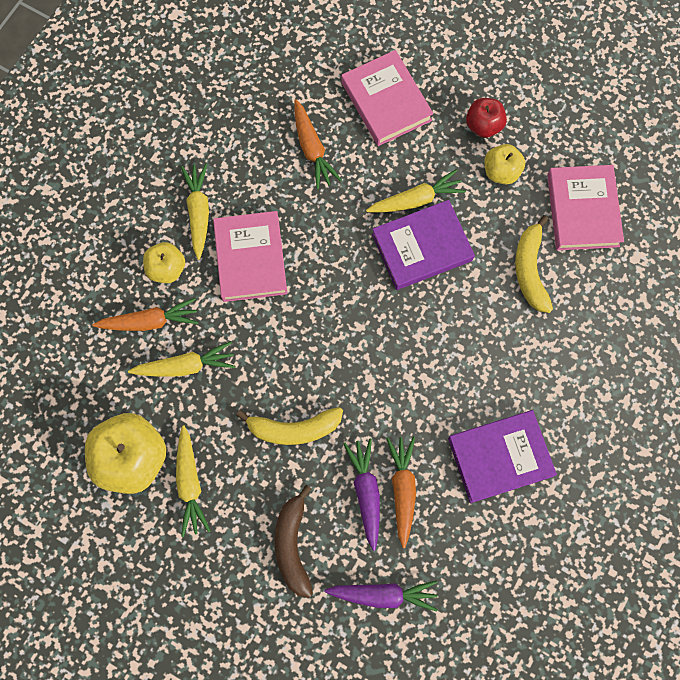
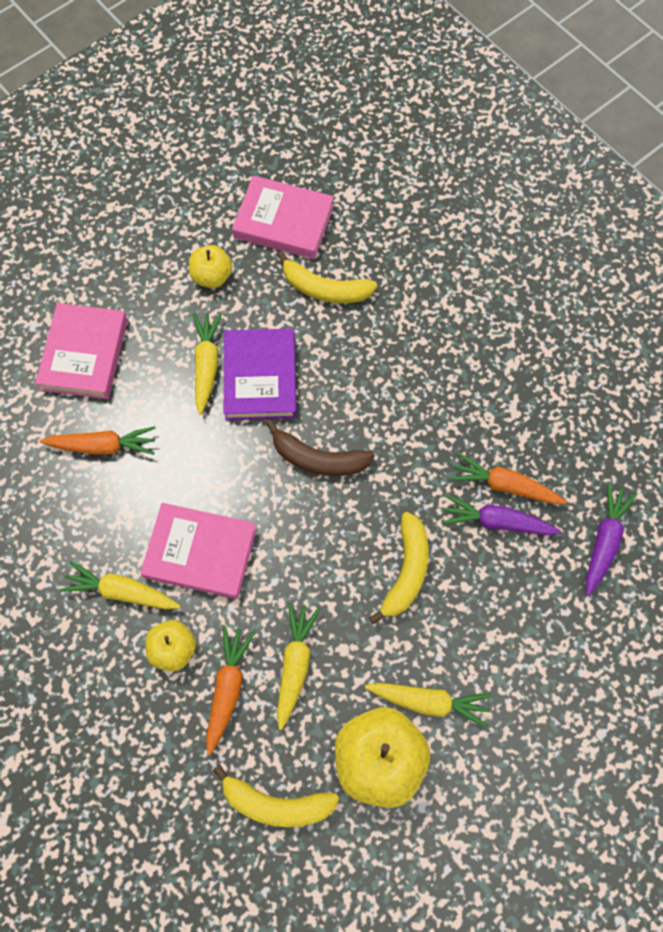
camera: 70 degrees left, 5 degrees down
brown banana [275,485,313,598] -> brown banana moved to [265,419,374,476]
pink book [341,50,433,146] -> pink book turned 75 degrees counterclockwise [35,303,128,399]
purple book [448,410,557,503] -> none
red apple [466,98,507,138] -> none
none -> yellow banana [213,765,339,827]

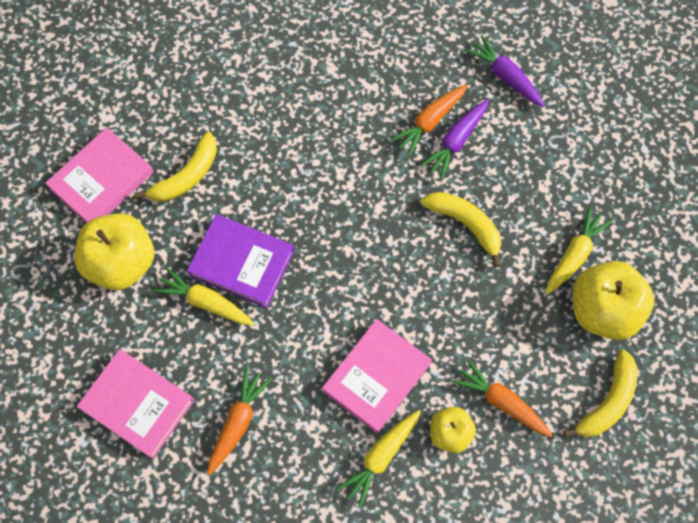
camera: 65 degrees left, 0 degrees up
yellow apple [189,245,233,288] -> yellow apple [74,213,154,290], size x1.79
brown banana [265,419,374,476] -> none
yellow carrot [277,602,321,730] -> none

